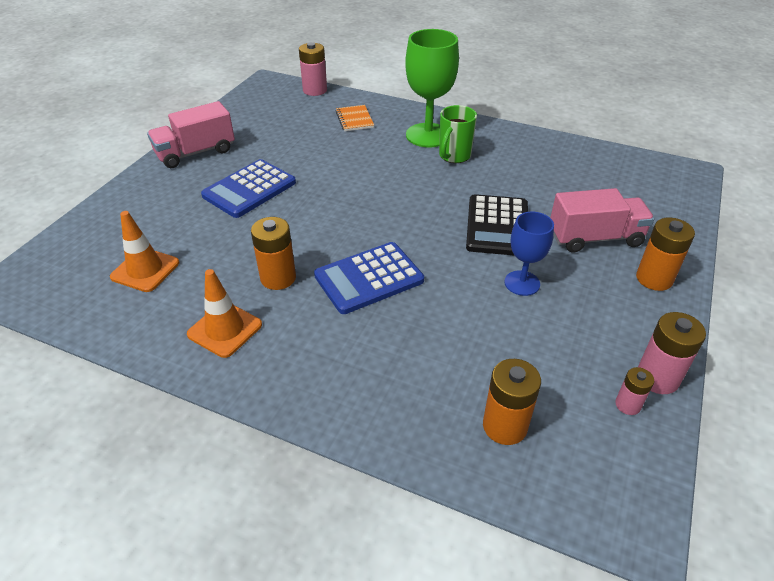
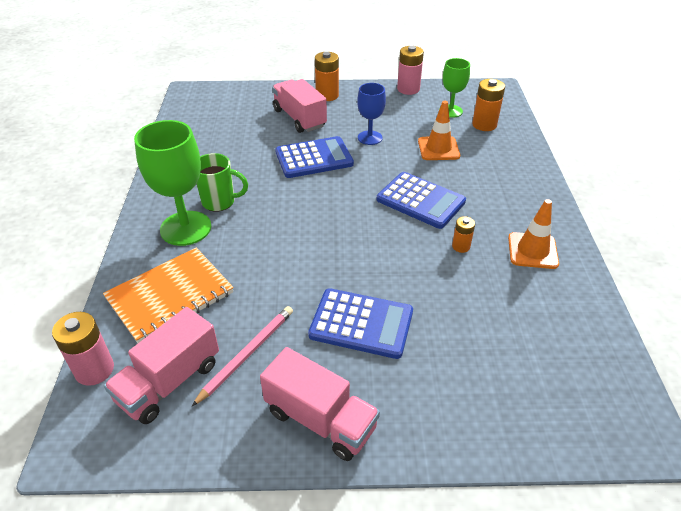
camera: 115 degrees left, 0 degrees up
orange traffic cone [110,211,179,292] -> orange traffic cone moved to [418,101,460,160]
orange battery [251,217,296,290] -> orange battery [452,216,475,253], size x0.58
orange notebook [336,105,374,131] -> orange notebook [103,247,234,343], size x1.90
black calculator [466,194,528,256] -> blue calculator [275,136,354,178]
pink battery [615,367,654,415] -> none
none -> pink truck [104,307,219,424]
none -> pink pencil [191,306,293,407]
none -> green goblet [443,58,470,118]

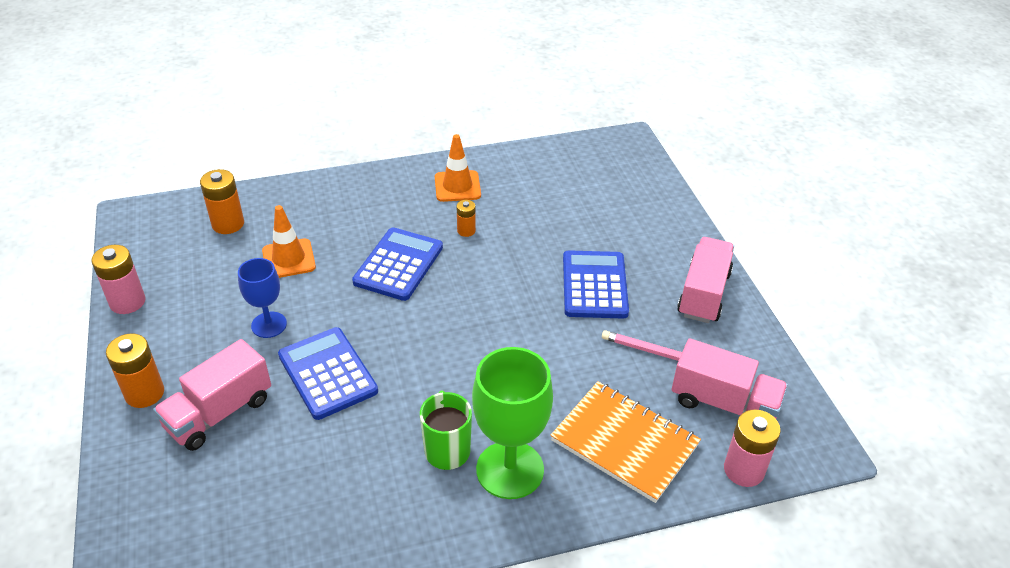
camera: 105 degrees left, 0 degrees up
green goblet [443,58,470,118] -> none

